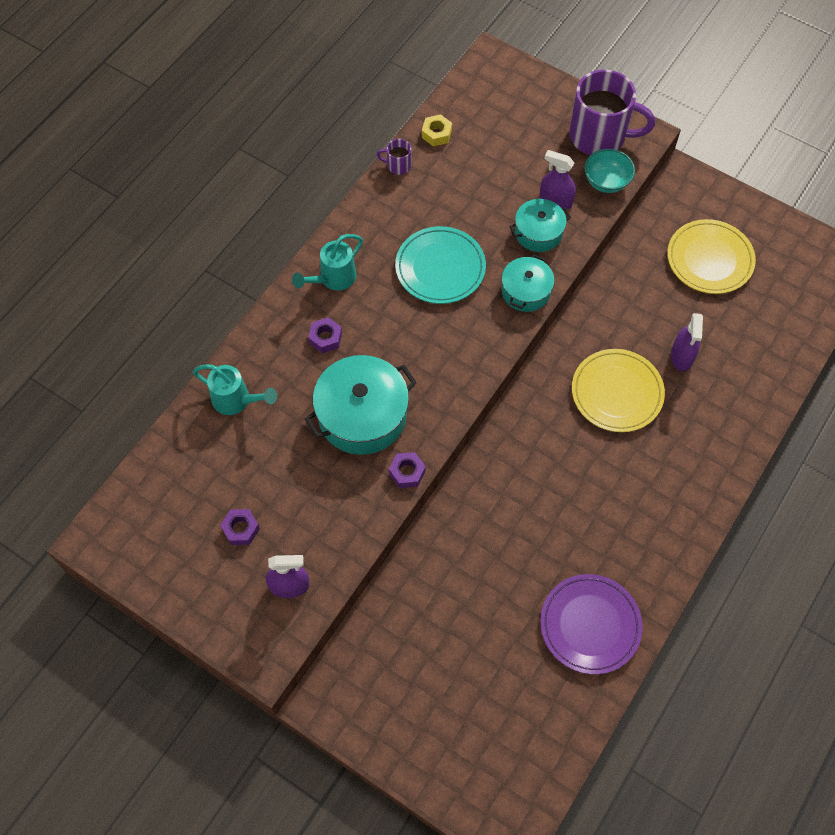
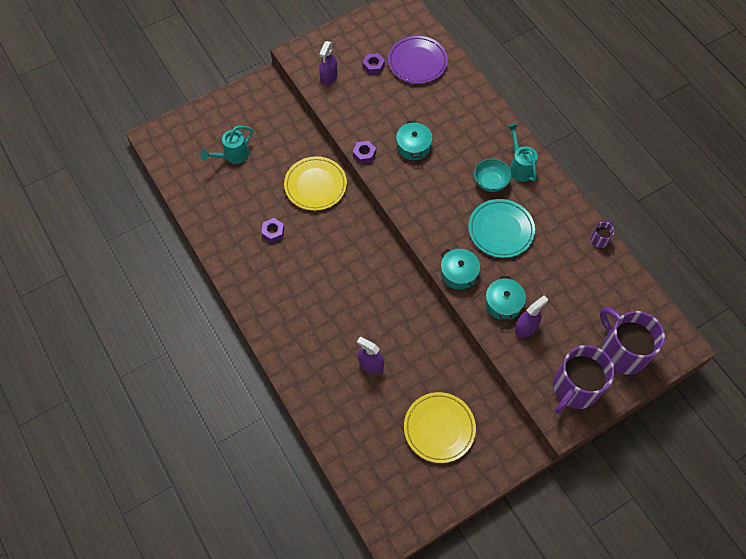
camera: 115 degrees right, 0 degrees up
turquoise watering can [193,364,277,415] -> turquoise watering can moved to [201,126,253,164]
turquoise pot [305,355,417,455] -> turquoise pot [396,121,433,160], size x0.59
purple nut [308,317,342,353] -> purple nut moved to [261,218,284,243]
yellow nut [422,114,452,146] -> none
purple plate [540,574,643,674] -> purple plate moved to [388,36,448,84]
yellow plate [572,349,665,432] -> yellow plate moved to [284,156,347,211]
turquoise bowl [584,149,635,193] -> turquoise bowl moved to [474,158,511,192]
none -> purple mug [600,307,665,375]

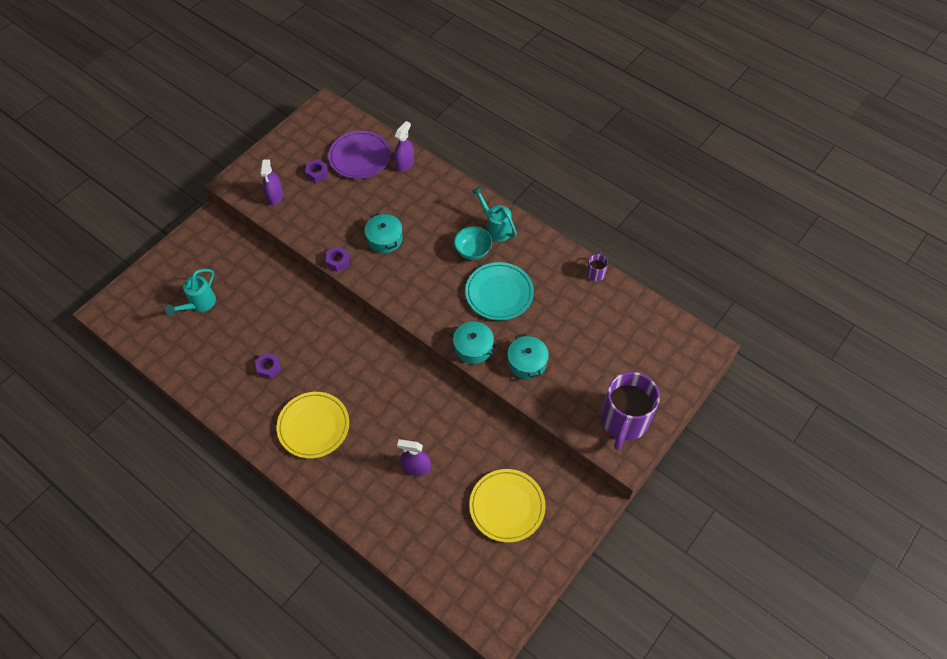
camera: 20 degrees left, 5 degrees down
yellow plate [284,156,347,211] -> yellow plate moved to [277,392,349,458]
purple spray bottle [515,296,548,338] -> purple spray bottle moved to [394,121,414,172]
purple mug [600,307,665,375] -> none

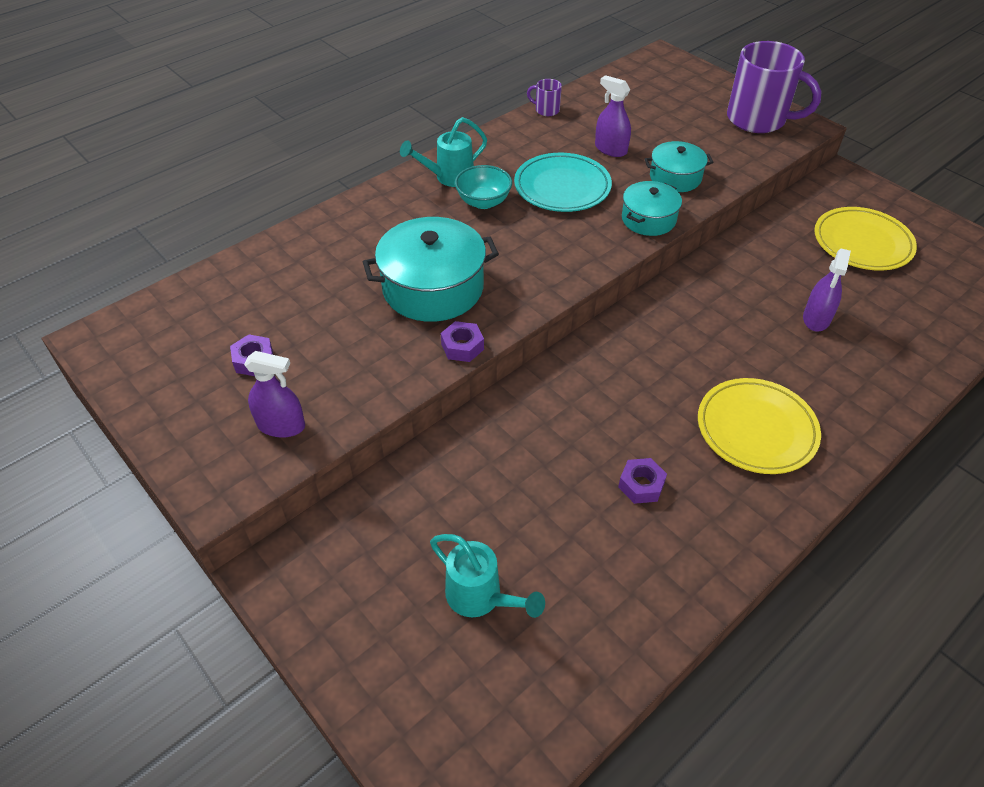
camera: 80 degrees left, 10 degrees down
purple plate [328,131,391,179] -> none
turquoise pot [364,213,403,253] -> turquoise pot [363,217,499,322], size x1.70
purple spray bottle [394,121,414,172] -> purple spray bottle moved to [595,75,631,157]

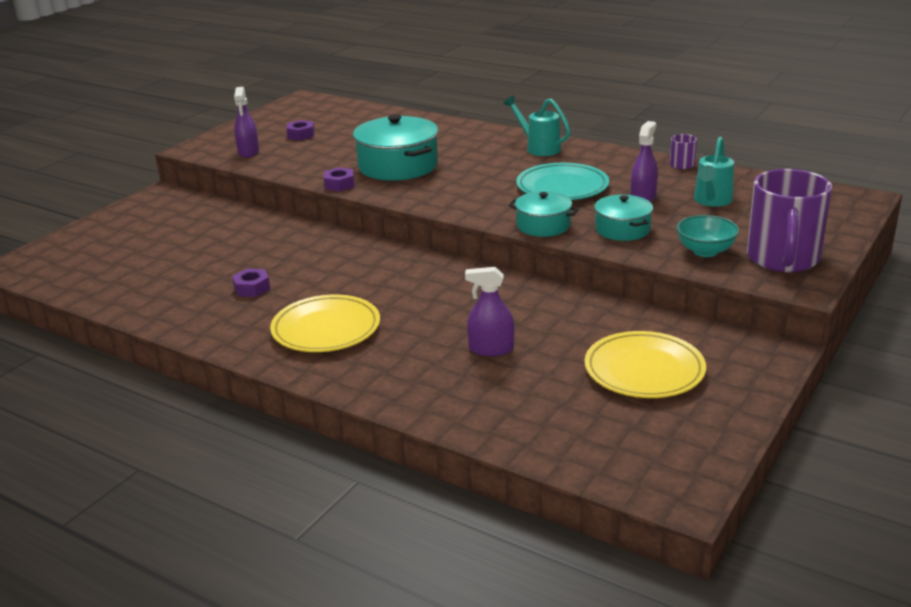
camera: 75 degrees right, 20 degrees down
turquoise watering can [430,534,545,618] -> turquoise watering can moved to [694,137,734,207]
turquoise bowl [455,165,512,209] -> turquoise bowl moved to [676,215,739,257]

